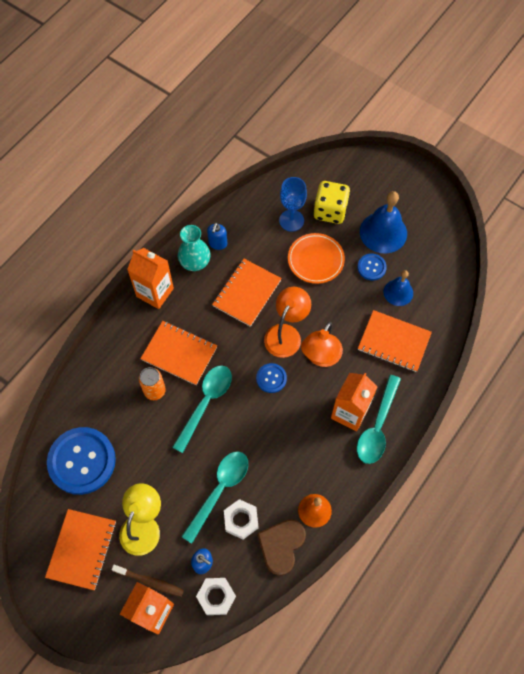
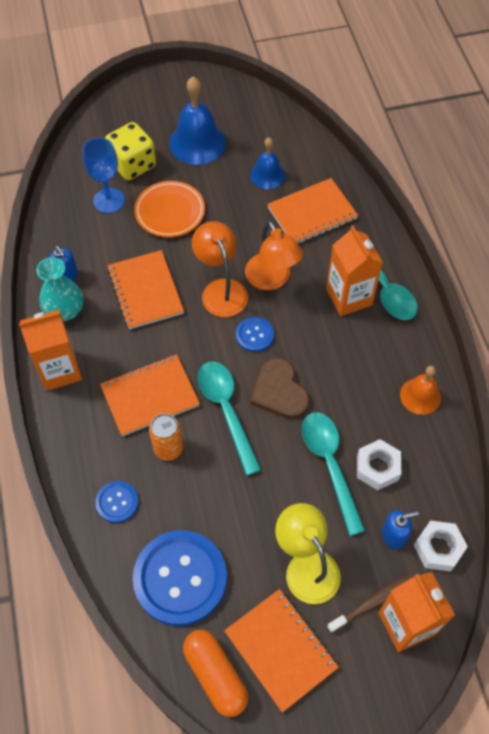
camera: 50 degrees left, 5 degrees down
brown heart [257,519,306,576] -> brown heart moved to [250,358,310,419]
blue button [357,254,387,280] -> blue button moved to [95,481,139,523]
none -> orange capsule [183,630,248,717]

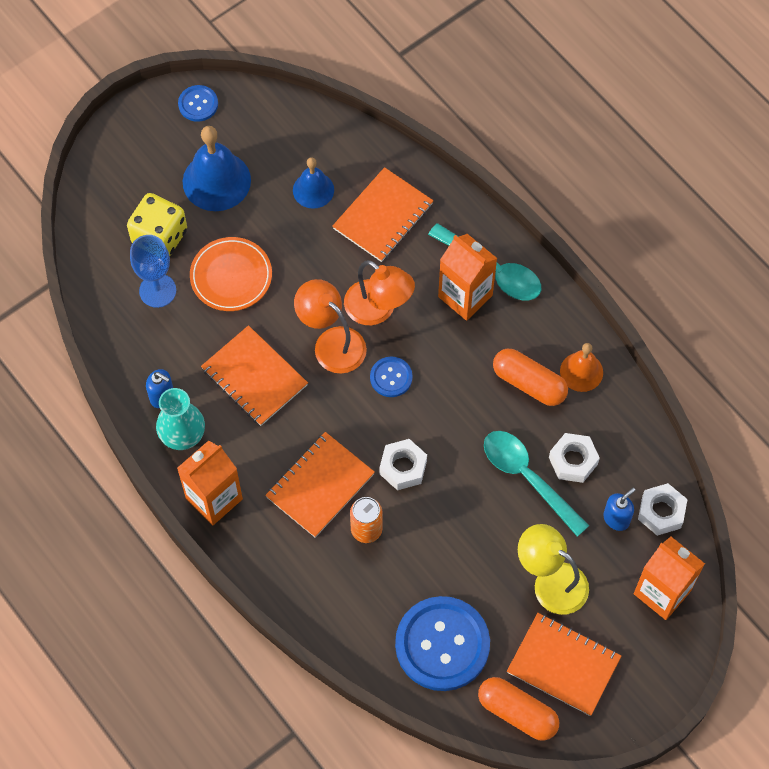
camera: 25 degrees left, 5 degrees up
blue button [95,481,139,523] -> blue button moved to [178,85,218,122]
turquoise spoon [198,361,261,476] -> white nut [379,439,427,490]
brown heart [250,358,310,419] -> none
brown toothbrush [327,575,412,633] -> none
none -> orange capsule [493,349,568,406]

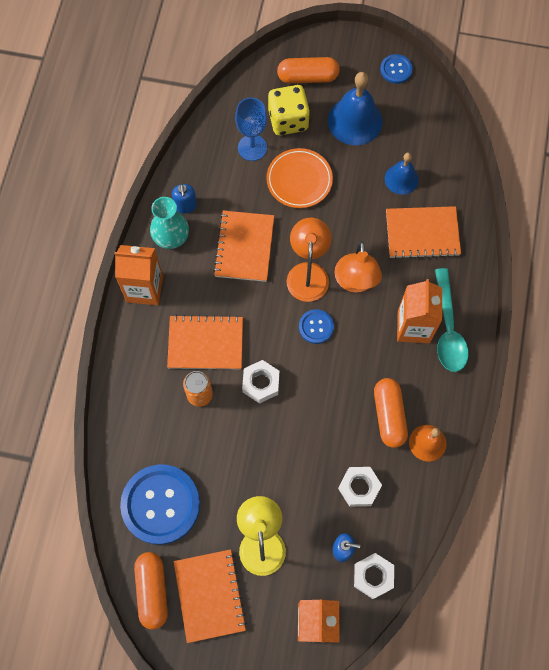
camera: 50 degrees right, 5 degrees up
turquoise spoon [484,431,589,537] -> none
none -> orange capsule [277,57,340,84]

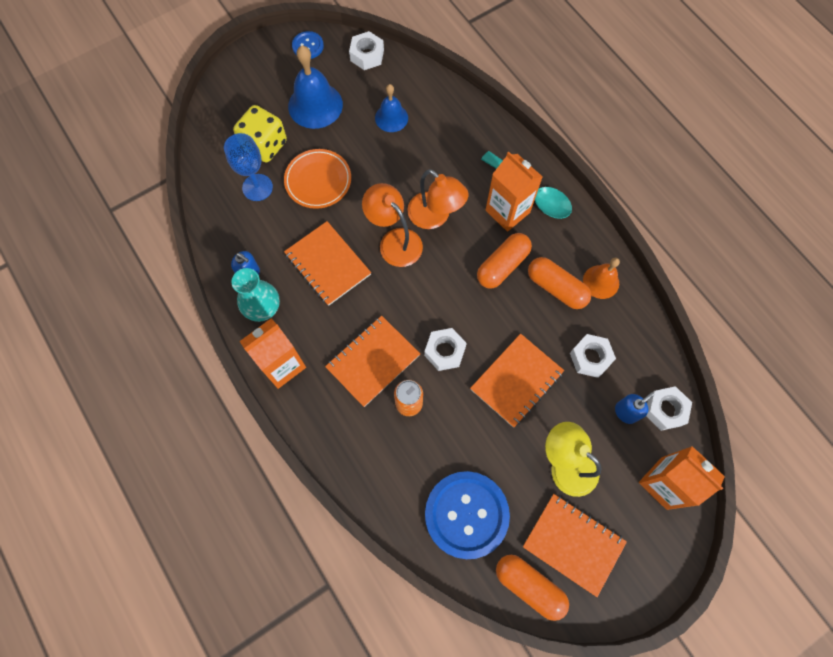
camera: 45 degrees left, 0 degrees up
orange capsule [277,57,340,84] -> orange capsule moved to [477,233,532,288]
blue button [299,309,334,344] -> none
orange notebook [386,206,461,259] -> orange notebook moved to [470,334,564,427]
none -> white nut [349,31,384,70]

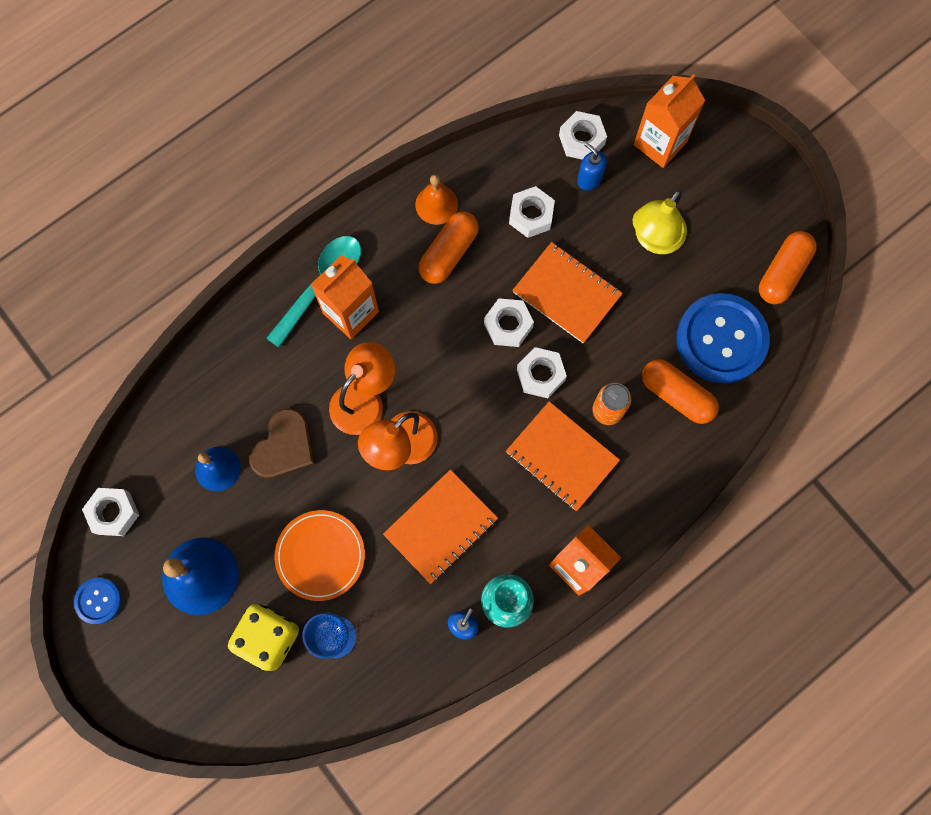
camera: 95 degrees left, 5 degrees up
orange capsule [477,233,532,288] -> orange capsule moved to [642,359,719,424]
orange notebook [523,494,627,597] -> none
none -> brown heart [249,408,315,479]
none -> white nut [484,298,534,347]

